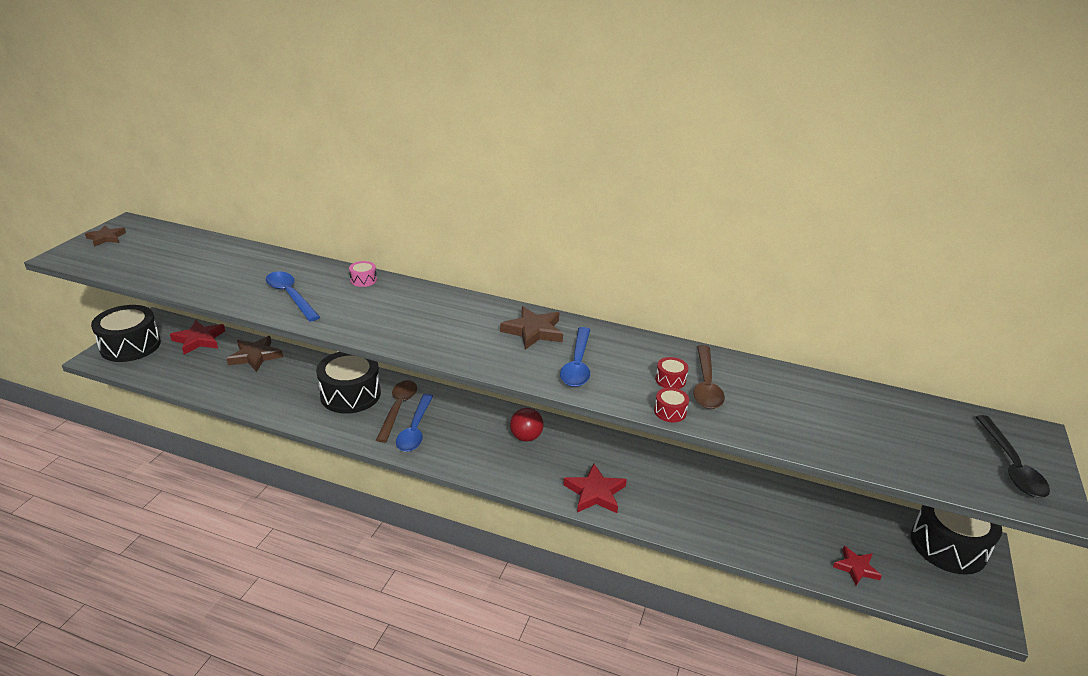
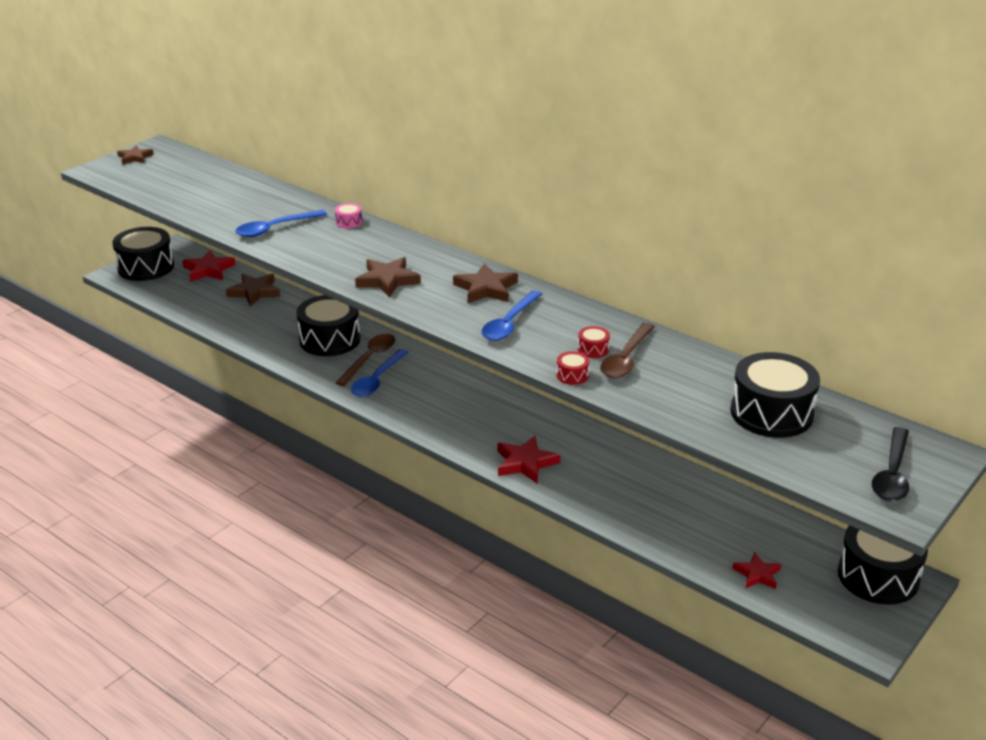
camera: 20 degrees right, 0 degrees up
blue spoon [266,271,320,321] -> blue spoon turned 105 degrees counterclockwise [235,210,327,237]
red ball [510,408,544,442] -> none
none -> brown star [355,257,421,297]
none -> black drum [730,352,820,438]

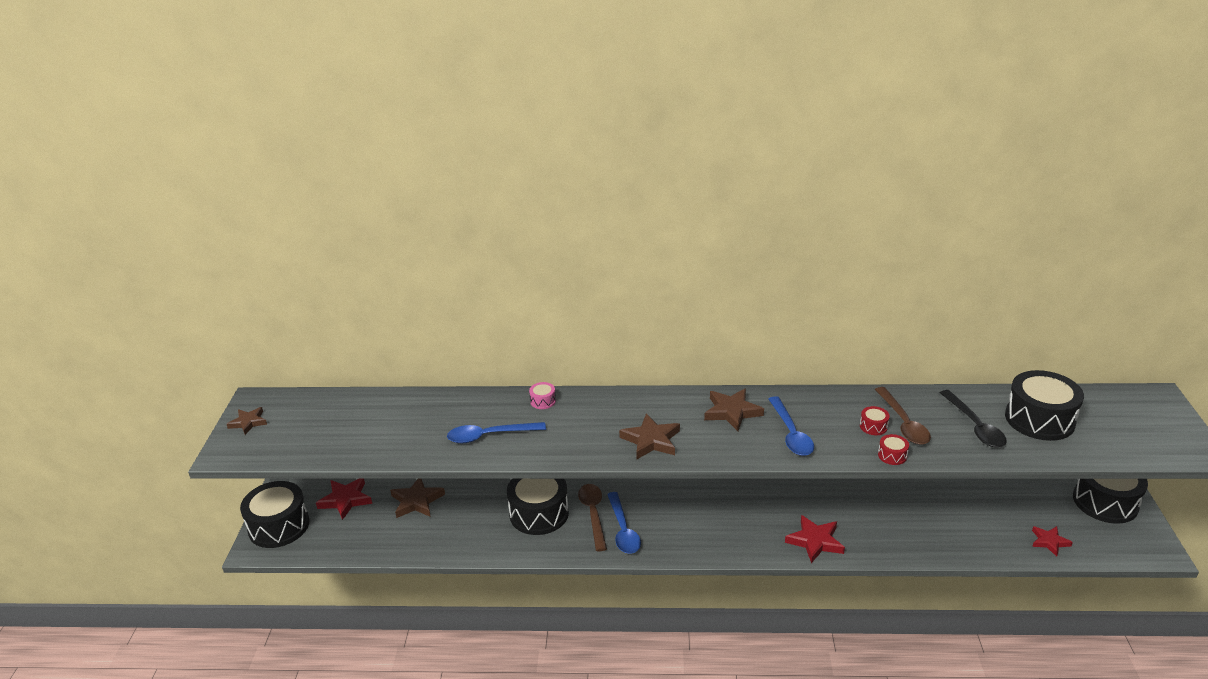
camera: 35 degrees left, 0 degrees up
blue spoon [235,210,327,237] -> blue spoon turned 60 degrees clockwise [447,422,546,443]
black spoon [872,427,909,502] -> black spoon moved to [940,390,1007,447]

